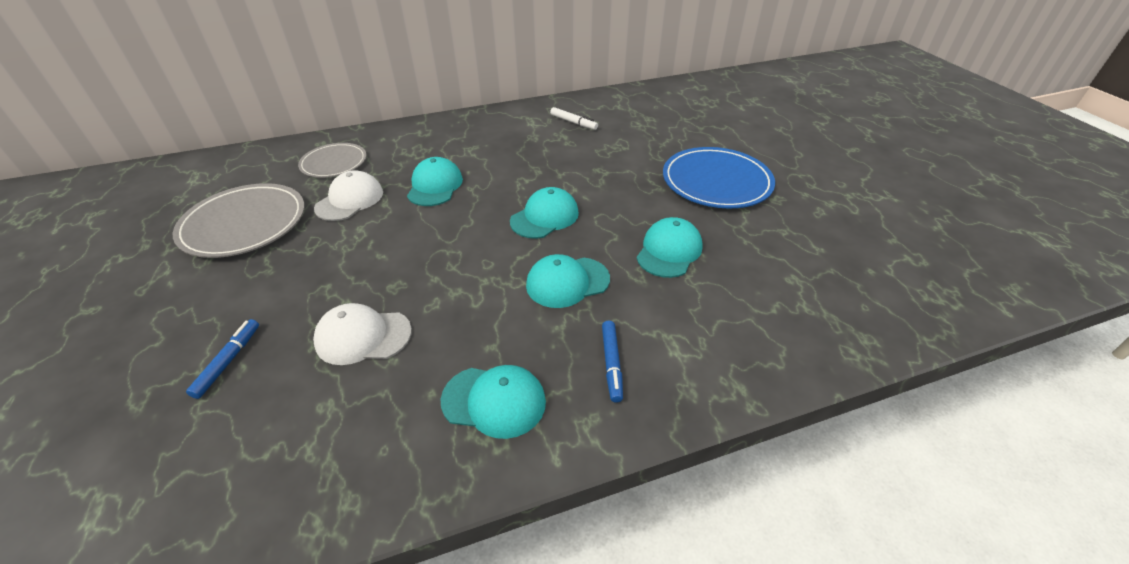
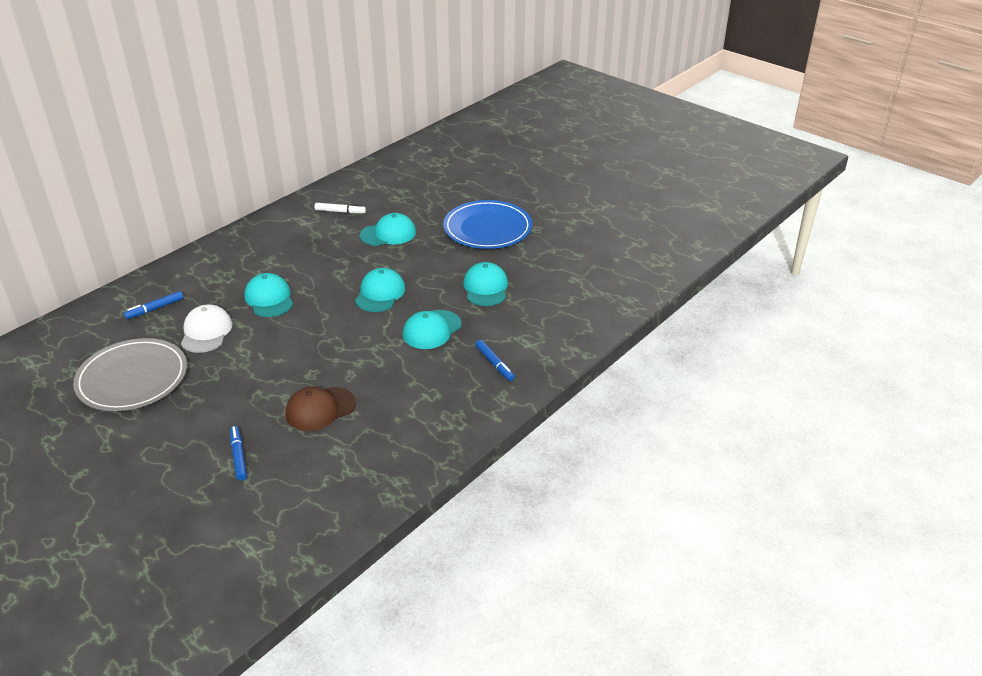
camera: 30 degrees left, 5 degrees down
grey plate [298,143,367,178] -> blue marker [124,291,183,319]
white cap [313,303,412,365] -> brown cap [286,387,356,431]
turquoise cap [441,365,546,439] -> turquoise cap moved to [360,213,416,246]

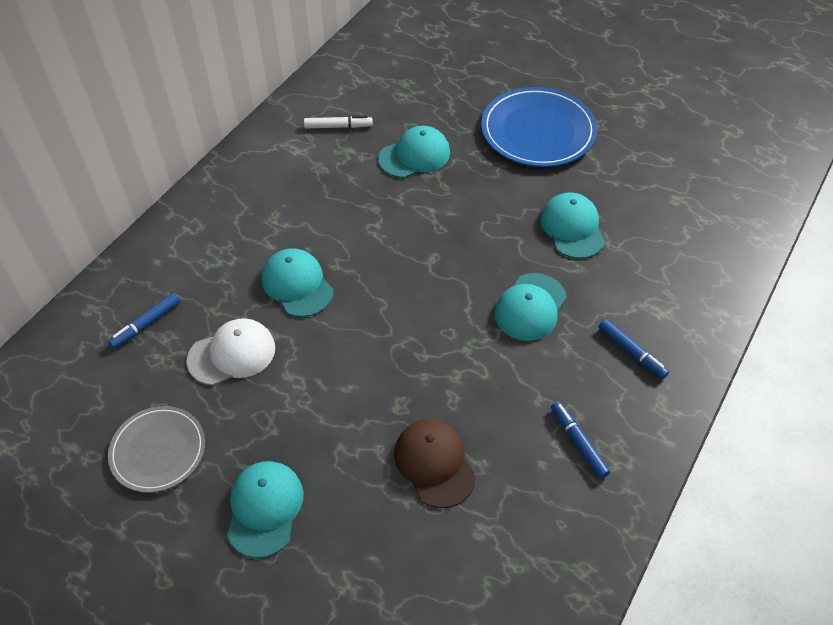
camera: 10 degrees left, 15 degrees up
grey plate [73,338,187,411] -> grey plate [108,406,205,493], size x0.63
white cap [181,305,233,353] -> white cap turned 75 degrees clockwise [187,318,275,385]
blue marker [230,426,247,481] -> blue marker moved to [551,401,610,479]
brown cap [286,387,356,431] -> brown cap turned 105 degrees clockwise [394,419,476,508]
turquoise cap [355,268,406,312] -> turquoise cap moved to [227,461,304,558]

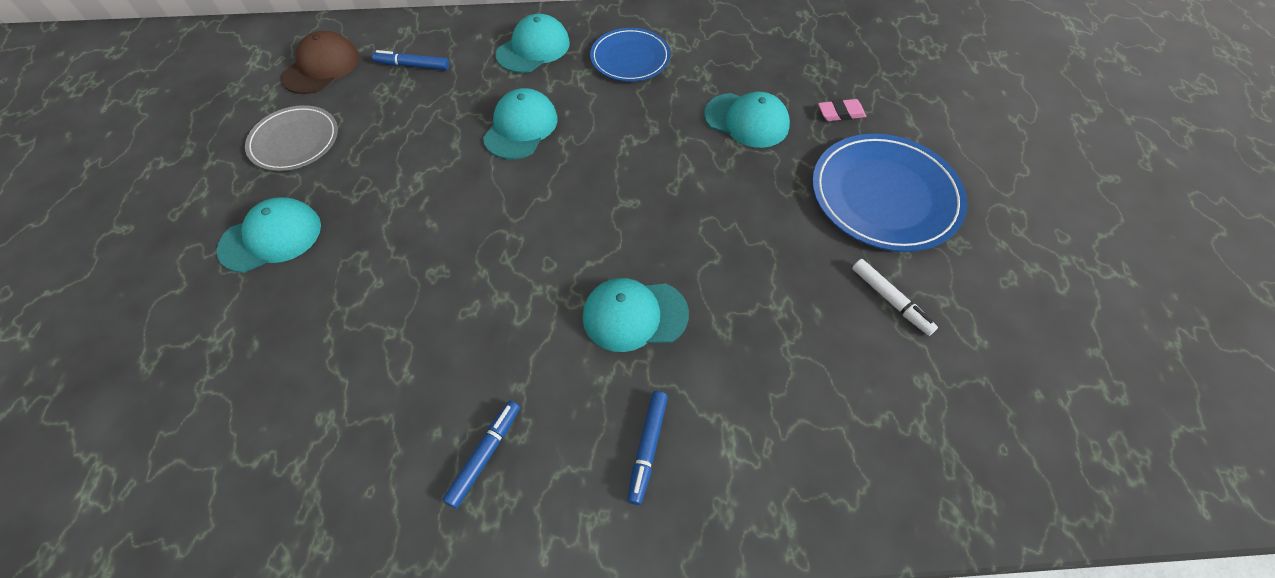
camera: 55 degrees right, 5 degrees up
white cap [187,318,275,385] -> none
white marker [304,116,373,128] -> white marker moved to [852,259,938,336]
brown cap [394,419,476,508] -> brown cap moved to [281,31,359,94]
turquoise cap [540,192,605,259] -> turquoise cap moved to [496,14,570,73]
none -> blue plate [590,28,671,82]
none -> pink eraser [818,99,866,121]

